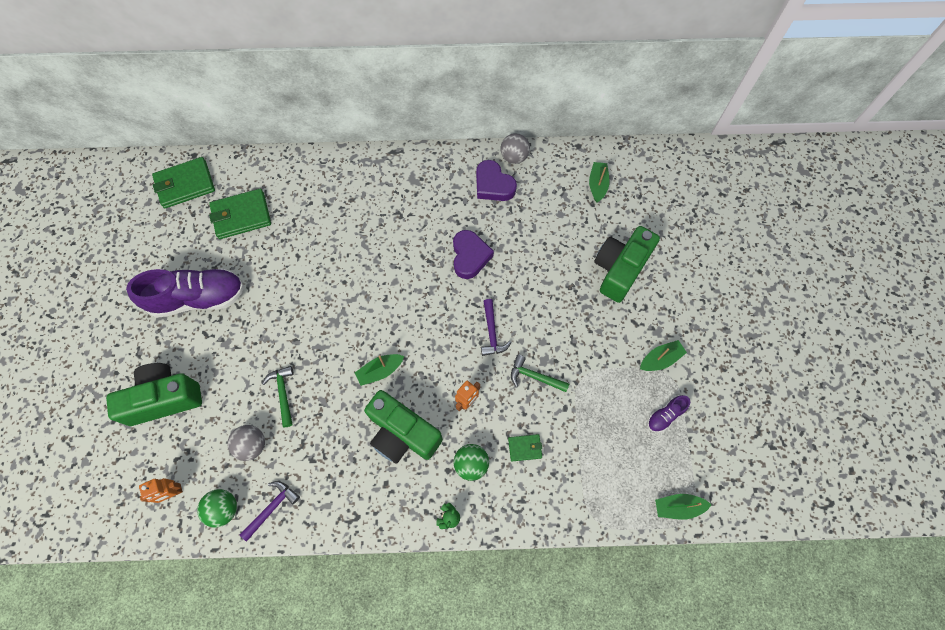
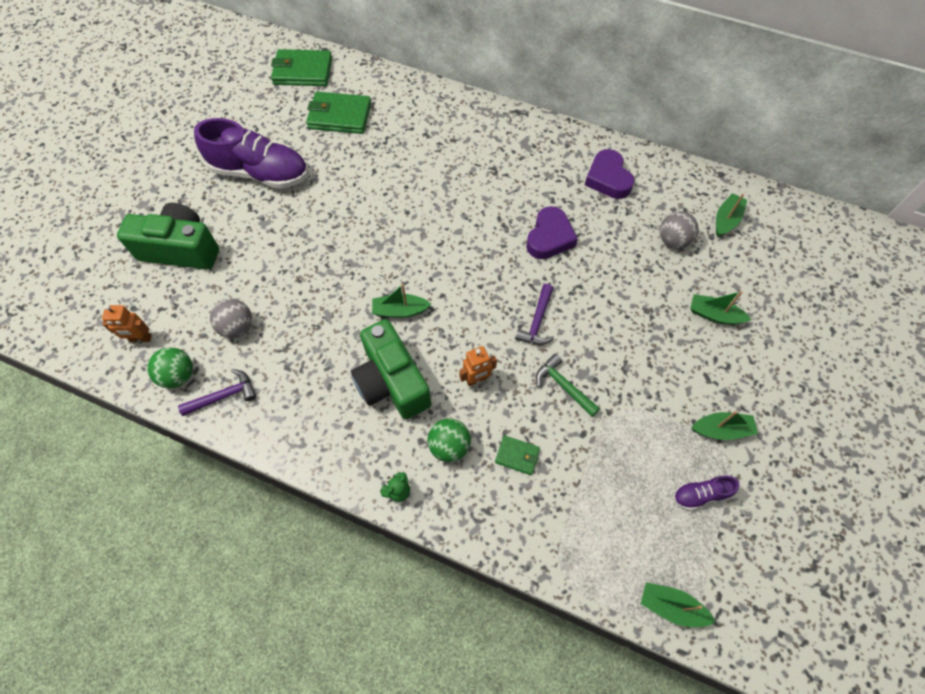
camera: 25 degrees right, 5 degrees down
green hammer [262,366,294,427] -> none
grey ball [501,133,530,164] -> grey ball moved to [660,211,698,249]
green camera [594,226,660,303] -> green boat [690,291,751,325]

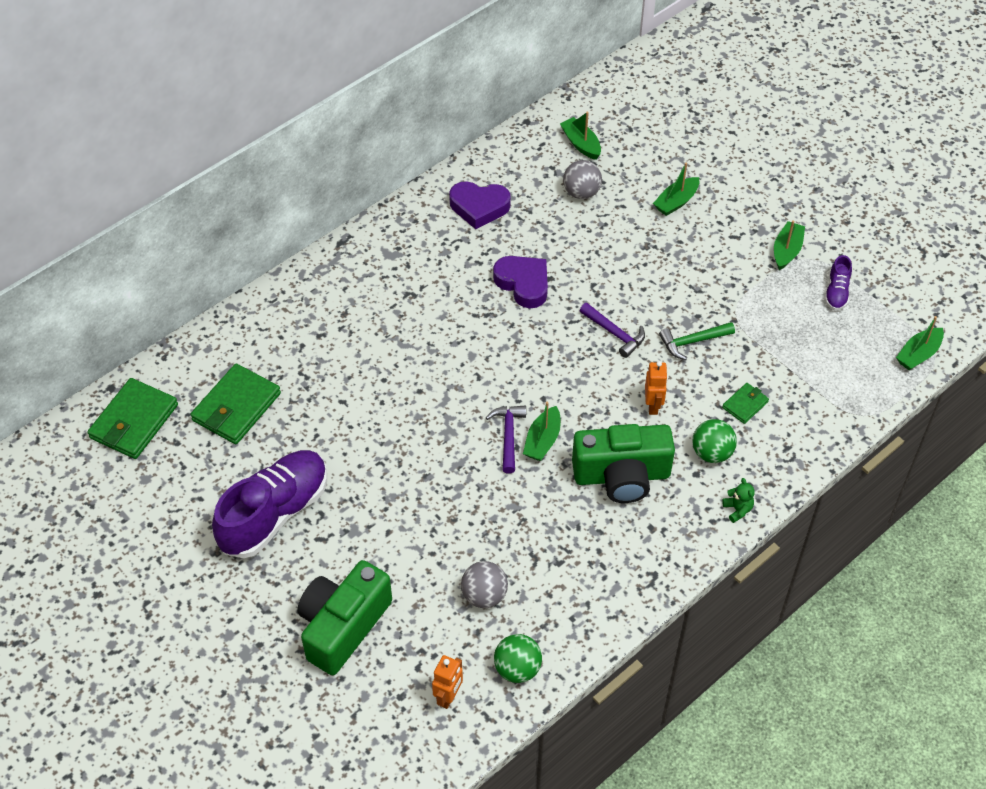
camera: 65 degrees left, 10 degrees down
purple hammer [178,369,256,416] -> purple hammer moved to [486,406,526,474]

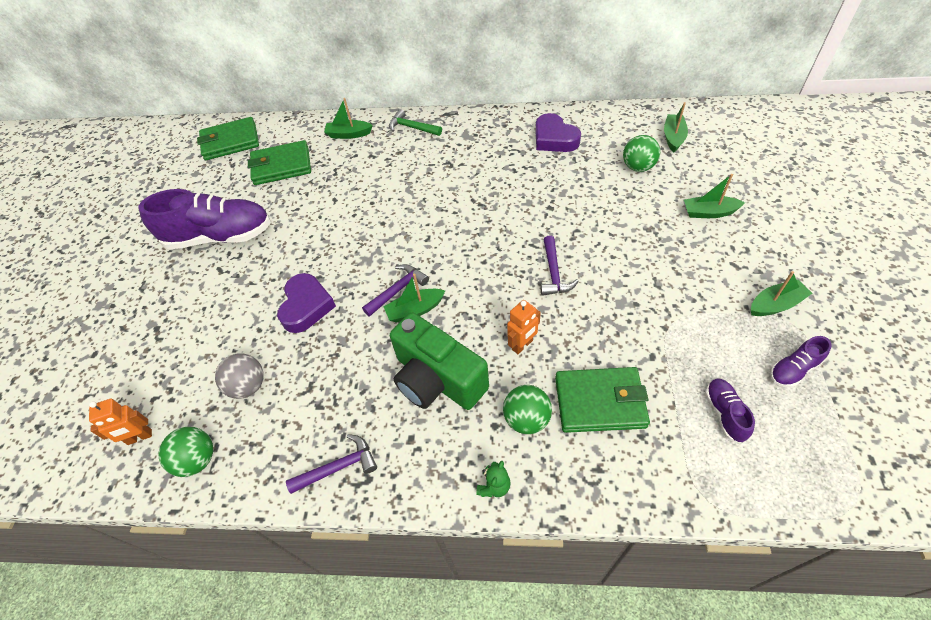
camera: 50 degrees right, 0 degrees up
green camera [297,560,392,675] -> none
purple heart [493,256,548,308] -> purple heart moved to [277,273,336,333]
grey ball [563,160,602,199] -> green ball [623,135,660,172]
green hammer [659,322,735,360] -> green hammer moved to [389,109,442,136]
green wallet [722,383,769,424] -> green wallet [555,367,650,433], size x1.94
green boat [896,316,944,370] -> green boat moved to [324,98,373,139]
none -> purple hammer [286,434,377,494]
none -> purple shoe [705,378,755,443]

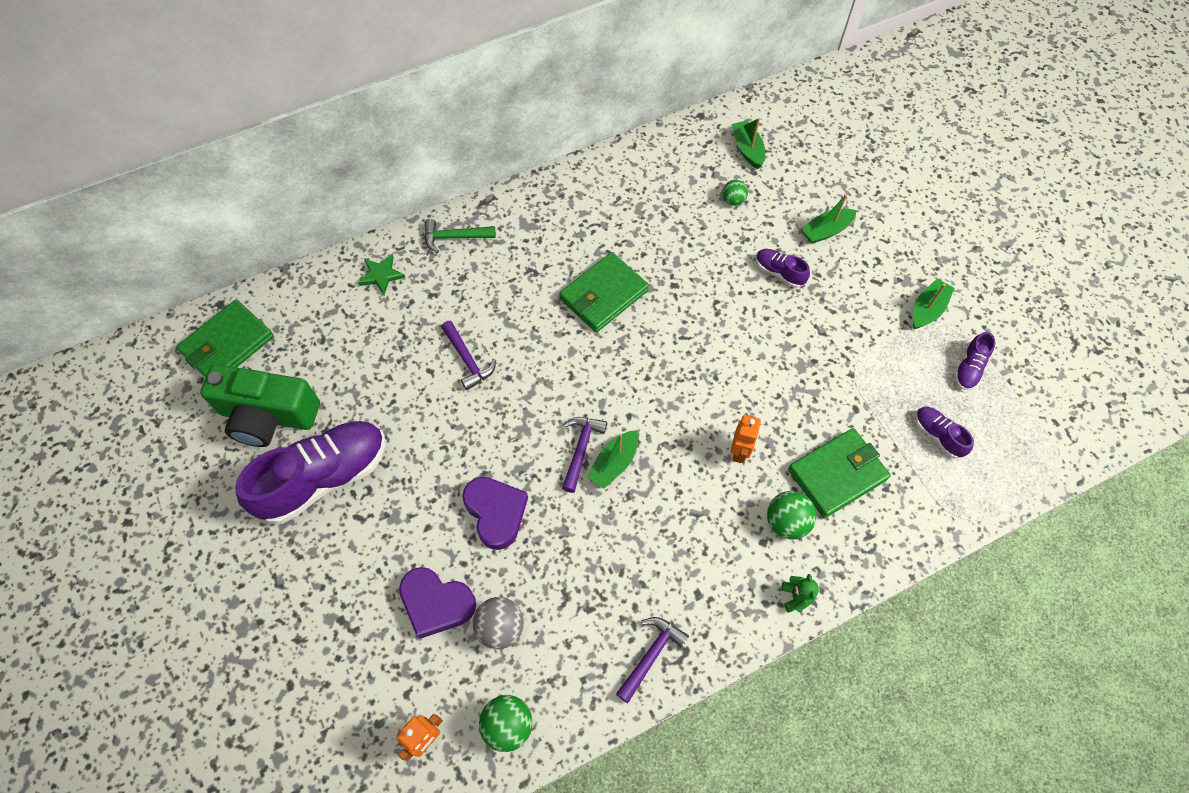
camera: 35 degrees left, 10 degrees up
green wallet [248,140,311,185] -> green wallet moved to [559,252,649,332]
green boat [324,98,373,139] -> green star [358,254,405,295]
green camera [390,313,489,410] -> green camera moved to [200,365,320,447]
purple heart [535,113,581,152] -> purple heart moved to [399,567,476,639]
purple hammer [541,236,579,296] -> purple hammer moved to [441,321,496,390]
green ball [623,135,660,172] -> green ball [722,180,748,206], size x0.64
none -> purple shoe [756,249,810,288]

